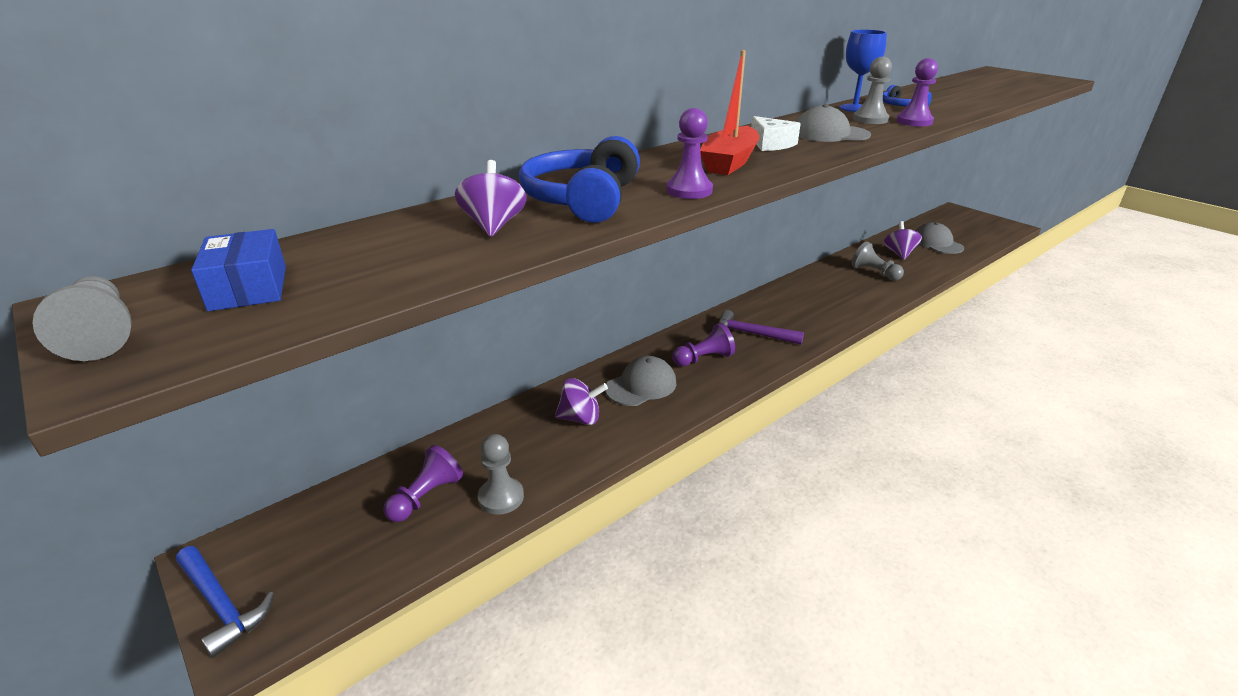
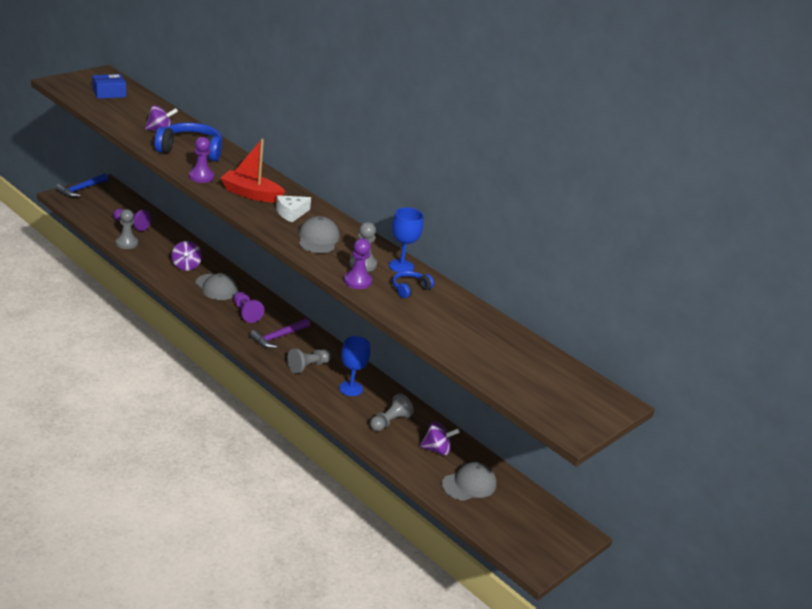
camera: 80 degrees right, 0 degrees up
grey pawn [33,276,132,361] -> grey pawn moved to [287,348,331,374]
purple hammer [718,310,804,345] -> purple hammer turned 150 degrees counterclockwise [249,318,310,348]
none -> blue goblet [339,336,370,396]

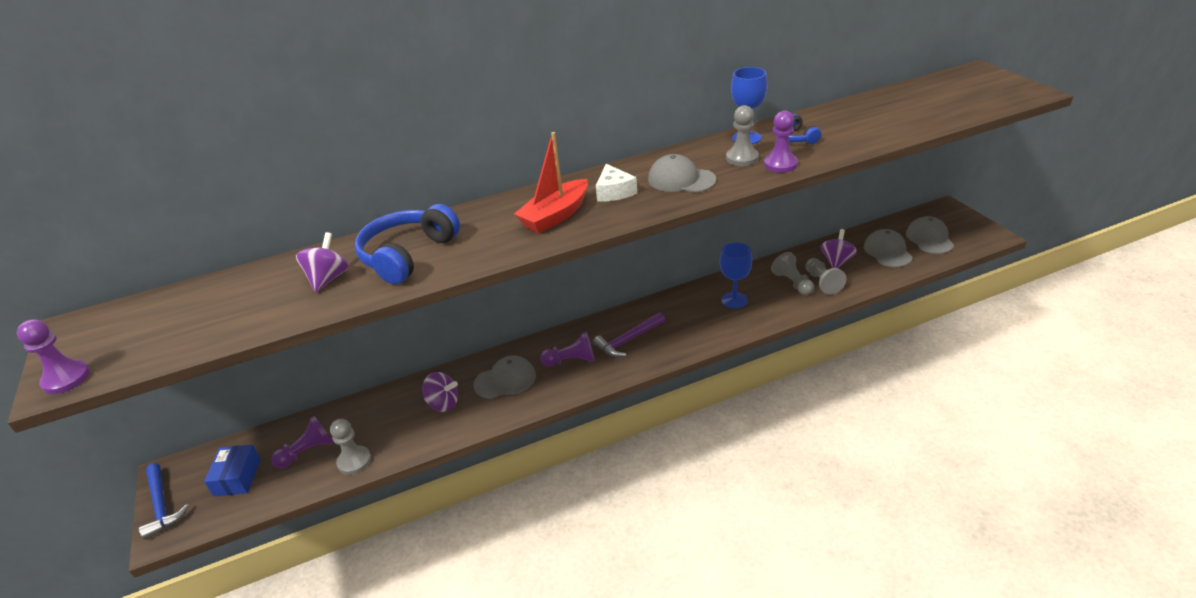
camera: 60 degrees left, 5 degrees up
blue box [92,74,126,99] -> blue box moved to [204,445,261,496]
purple pawn [189,137,214,183] -> purple pawn moved to [17,319,90,394]
purple hammer [249,318,310,348] -> purple hammer turned 75 degrees clockwise [593,313,665,357]
grey pawn [287,348,331,374] -> grey pawn moved to [805,258,846,295]
none -> grey cap [906,216,954,254]

